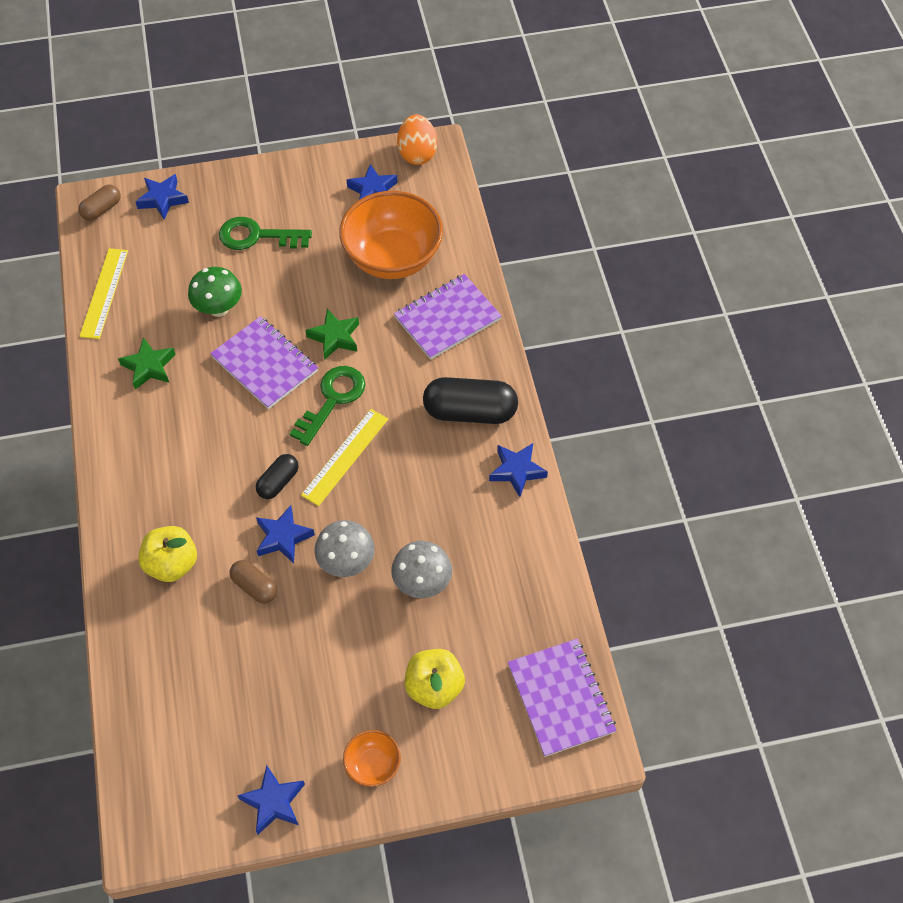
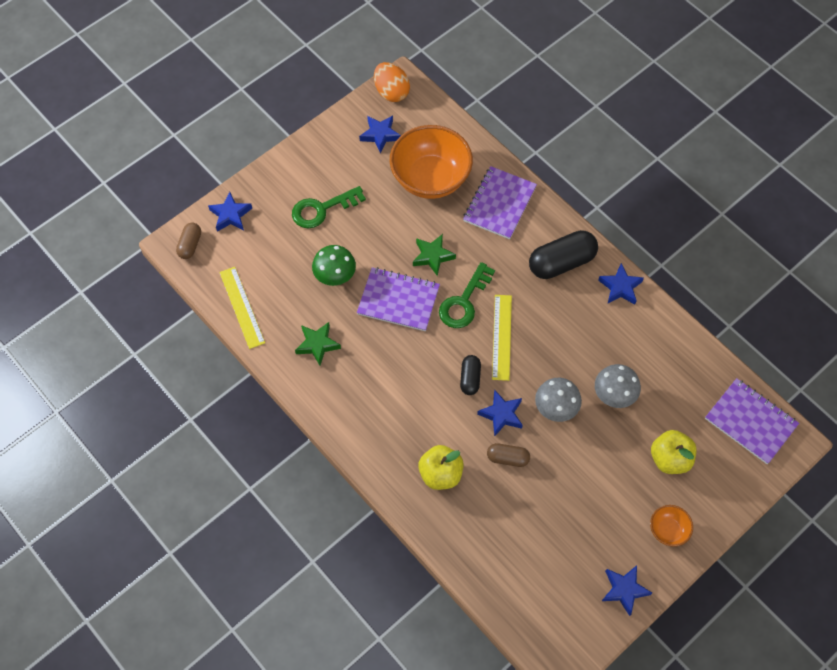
camera: 30 degrees left, 5 degrees up
green key [290,366,365,446] -> green key turned 150 degrees counterclockwise [439,262,495,328]

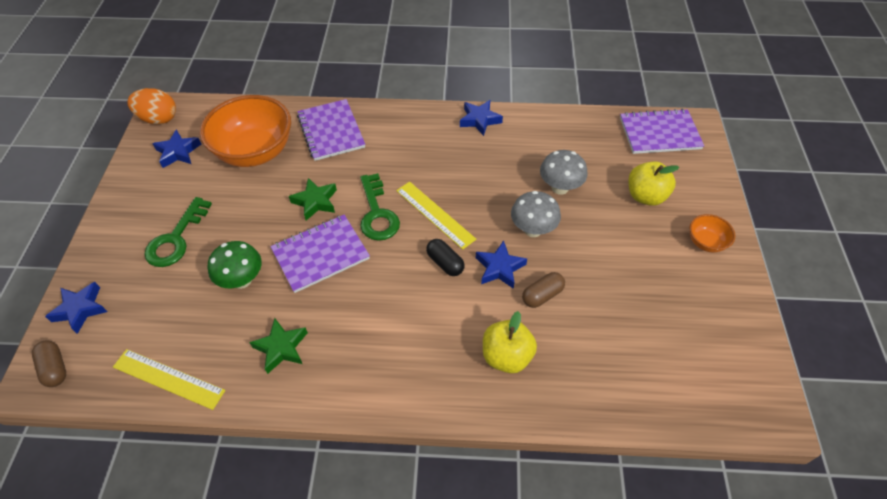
camera: 45 degrees left, 10 degrees down
black capsule [529,230,598,279] -> none
blue star [602,565,652,616] -> none

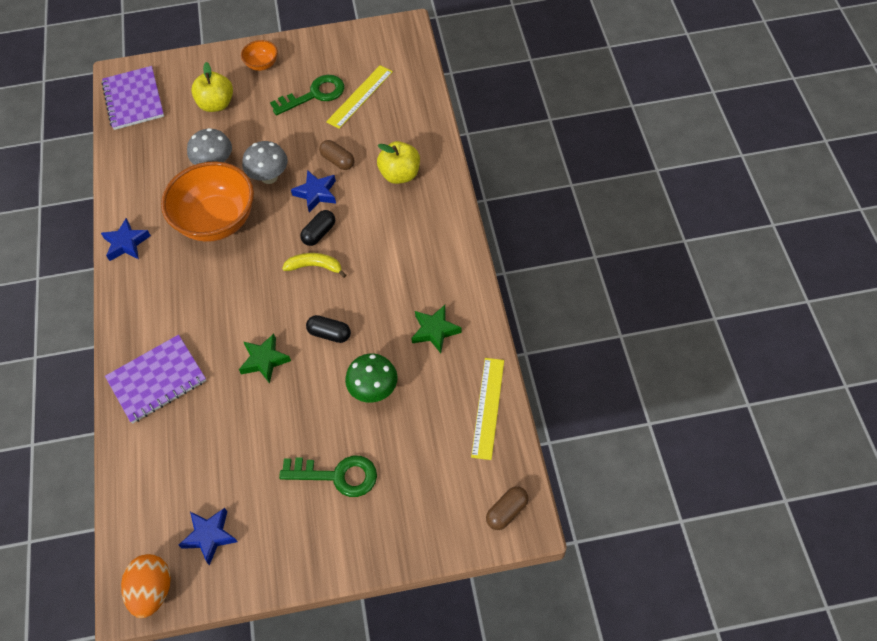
camera: 100 degrees left, 5 degrees up
blue star [45,282,107,334] -> none
orange bowl [200,95,291,167] -> orange bowl moved to [161,161,254,242]
purple notebook [270,215,370,293] -> black capsule [306,315,351,343]
green key [360,173,400,241] -> green key moved to [270,75,344,116]
yellow ruler [396,182,476,250] -> yellow ruler moved to [326,65,393,129]
none -> yellow banana [282,253,346,278]

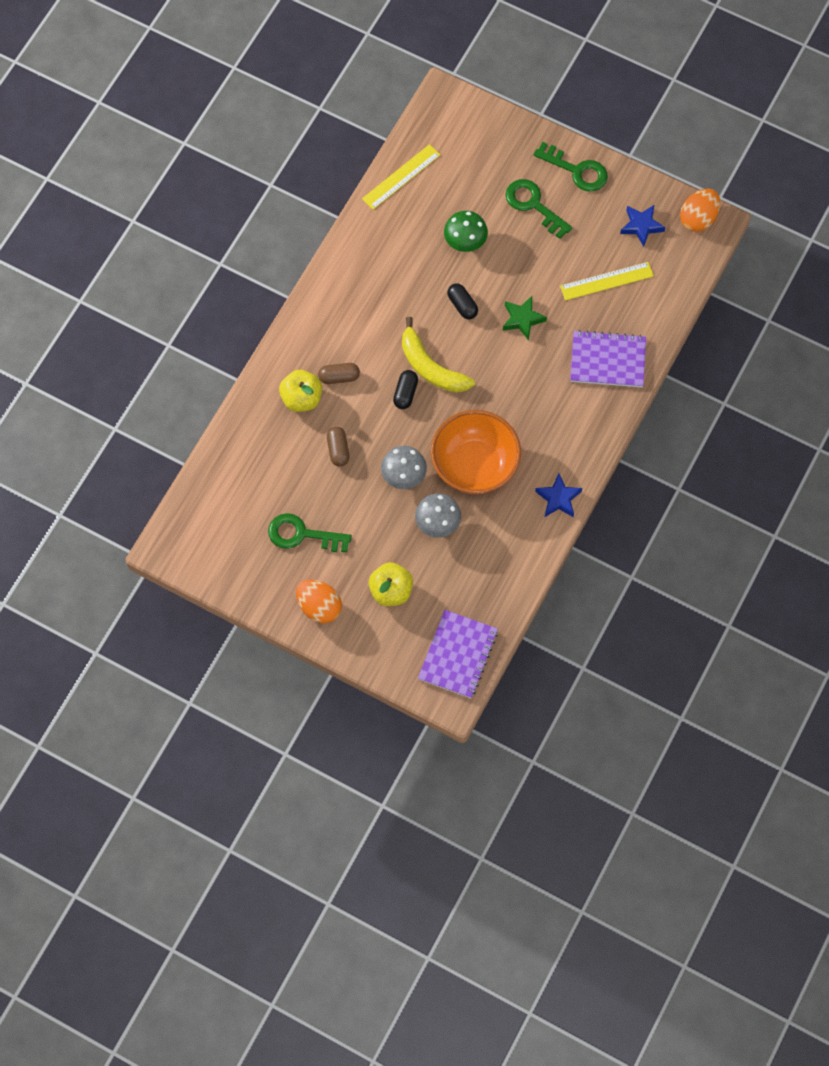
camera: 145 degrees left, 10 degrees up
orange bowl [241,40,278,71] -> orange egg [296,580,342,623]
yellow banana [282,253,346,278] -> yellow banana [402,317,475,393], size x1.63
blue star [291,170,336,212] -> none
black capsule [300,210,335,246] -> black capsule turned 60 degrees counterclockwise [393,370,418,409]
yellow ruler [326,65,393,129] -> yellow ruler moved to [560,262,654,301]
green star [411,305,462,353] -> none
brown capsule [486,486,529,530] -> brown capsule moved to [318,363,360,384]
none -> green key [534,142,608,192]

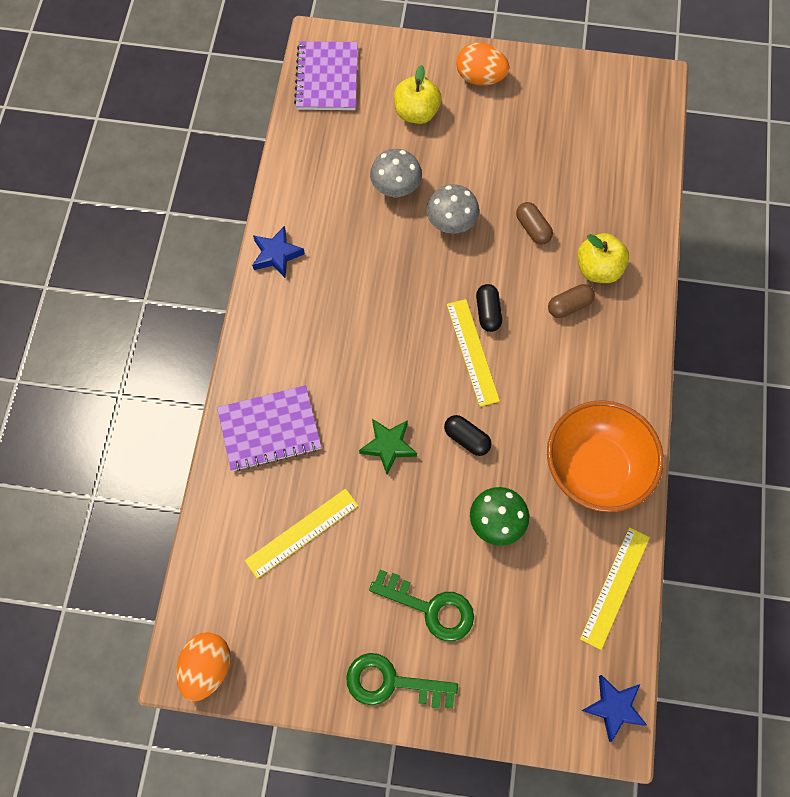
camera: 160 degrees right, 0 degrees up
green key [268,513,352,552] -> none
yellow banana [402,317,475,393] -> yellow ruler [447,299,500,407]
orange bowl [431,410,521,494] -> orange bowl moved to [547,400,664,512]
blue star [620,205,665,247] -> blue star moved to [582,675,647,742]

